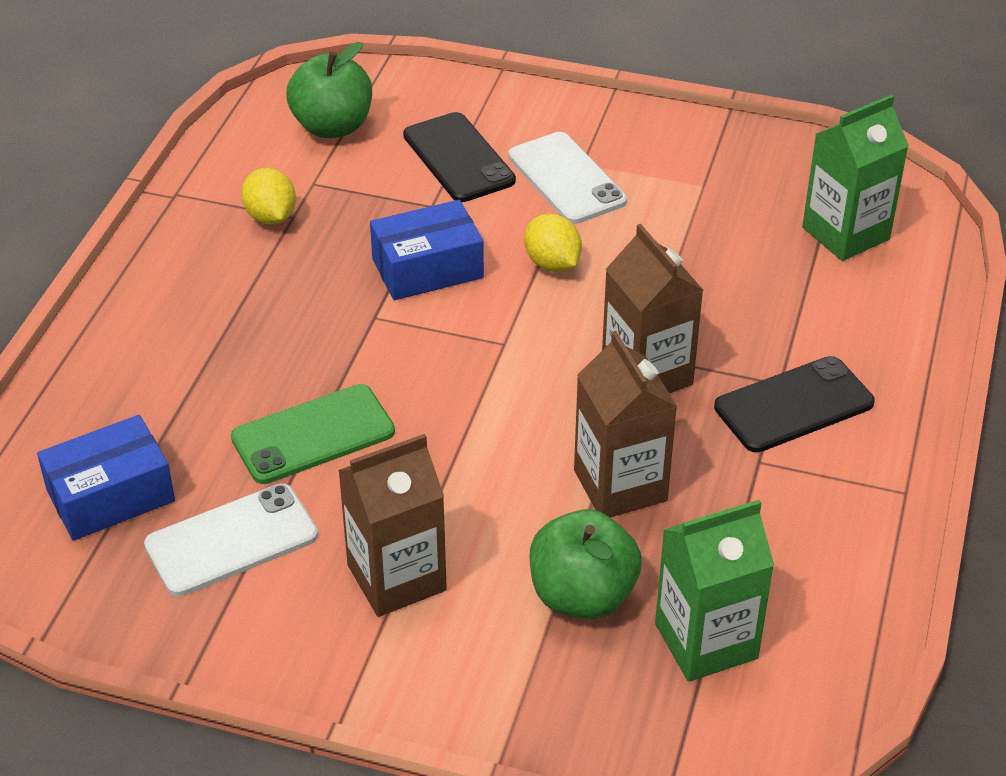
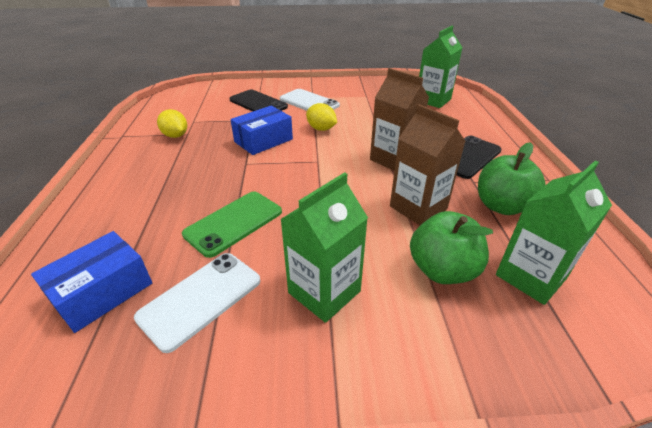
camera: 20 degrees left, 5 degrees down
green apple [286,42,372,138] -> green apple moved to [478,142,546,215]
brown carton [338,434,447,617] -> green carton [280,172,368,323]

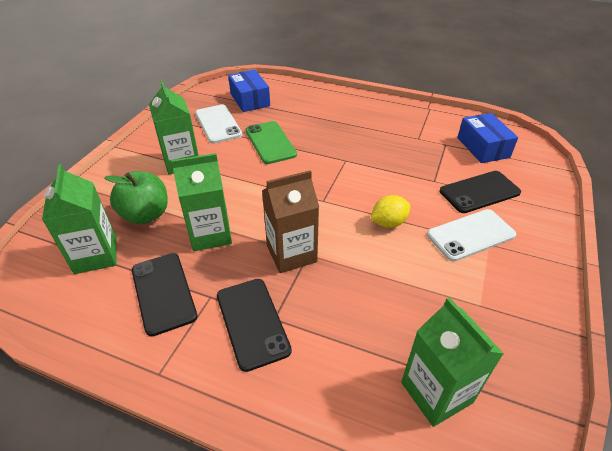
camera: 115 degrees right, 5 degrees up
yellow lemon [157,109,187,138] -> none
blue box [230,106,293,155] -> blue box moved to [457,113,518,163]
brown carton [390,104,466,225] -> green carton [171,153,232,251]
green apple [478,142,546,215] -> black phone [132,253,198,337]

